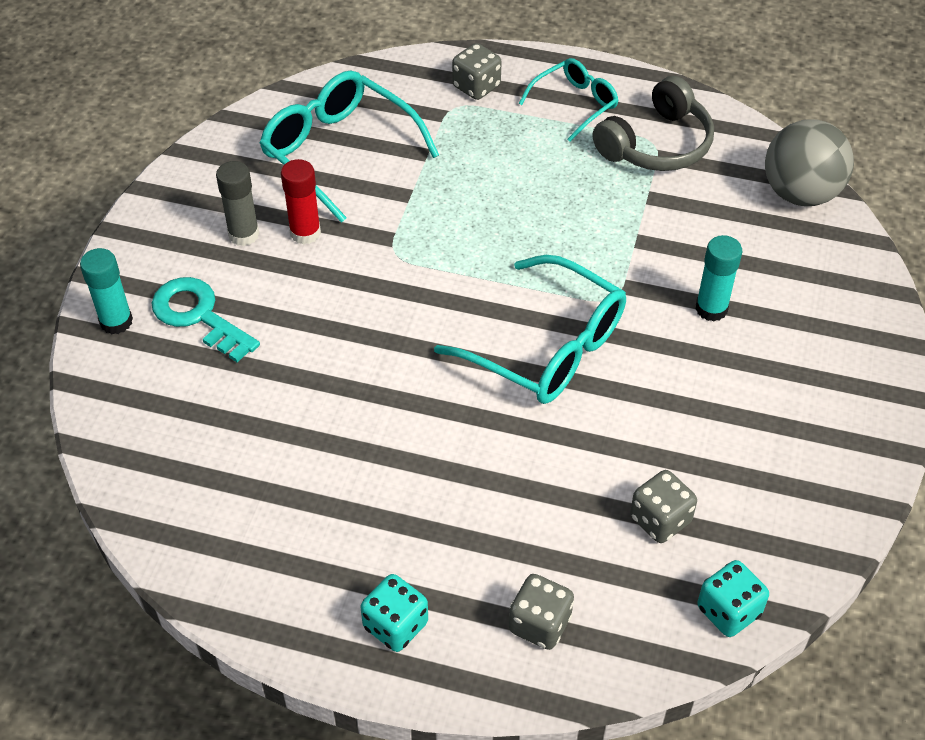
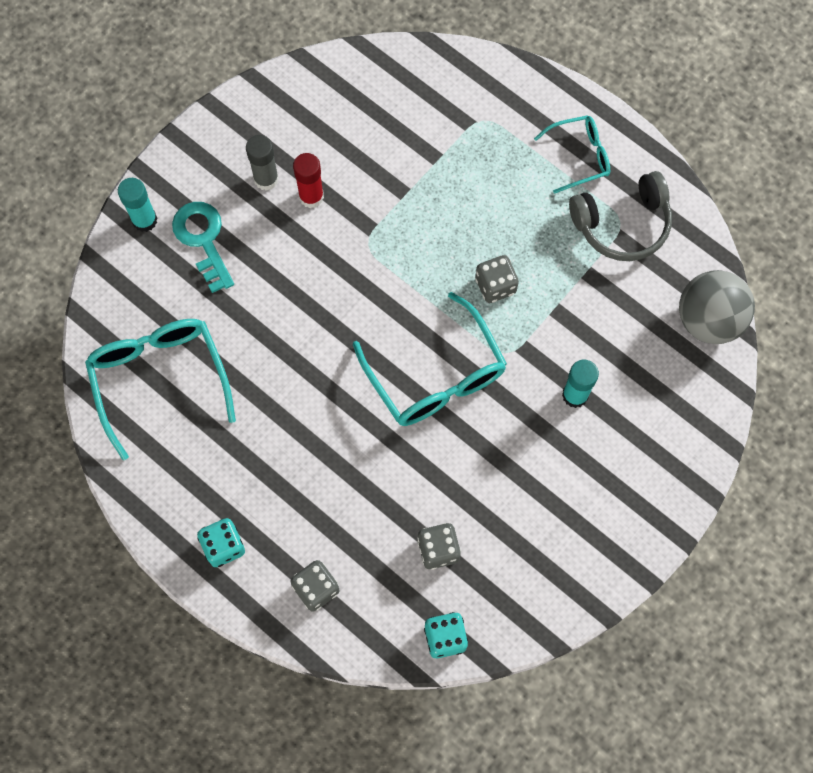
camera: 25 degrees right, 20 degrees up
turquoise glasses [259,71,439,223] -> turquoise glasses moved to [85,319,236,460]
grey dice [452,43,502,100] -> grey dice moved to [475,255,519,303]

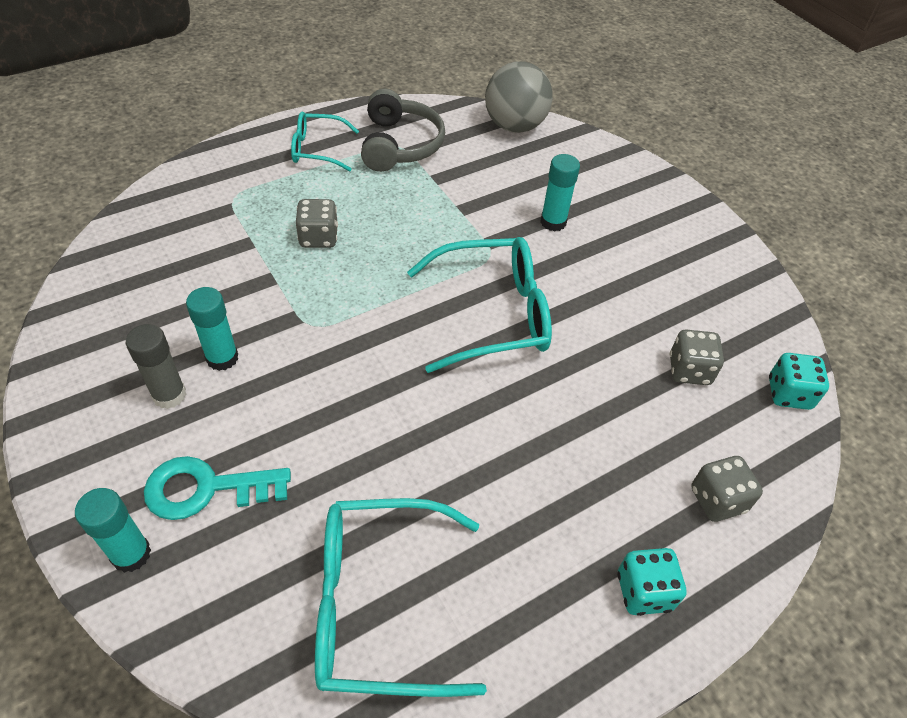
camera: 75 degrees left, 20 degrees down
red glue stick [293,153,324,208] -> turquoise glue stick [186,287,238,371]
grey dice [475,255,519,303] -> grey dice moved to [296,199,338,248]
turquoise glasses [534,115,610,194] -> turquoise glasses turned 90 degrees counterclockwise [291,111,359,172]

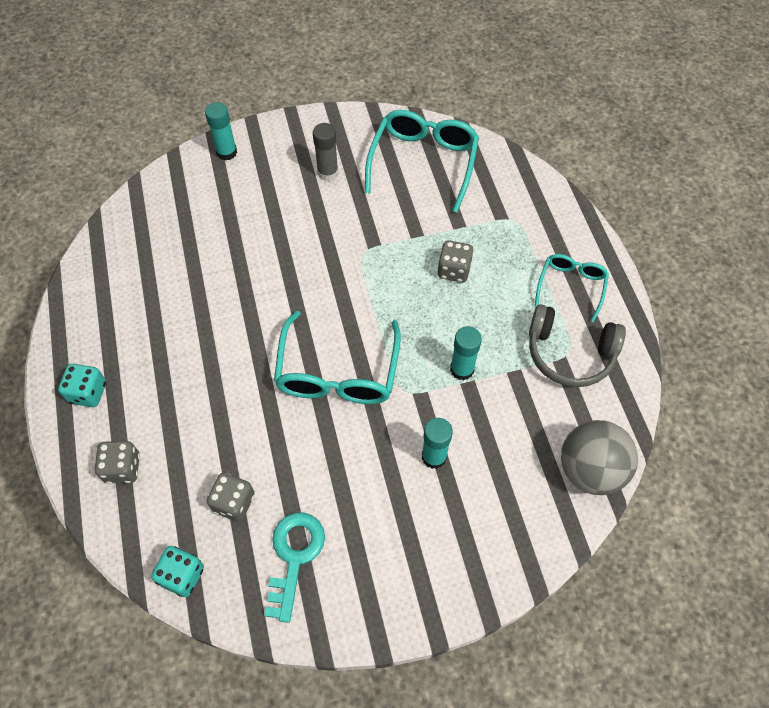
camera: 110 degrees right, 10 degrees up
turquoise key [144,456,291,520] -> turquoise key moved to [264,512,325,623]
turquoise glue stick [186,287,238,371] -> turquoise glue stick moved to [450,326,482,381]
turquoise glasses [315,498,487,697] -> turquoise glasses moved to [365,110,479,213]

